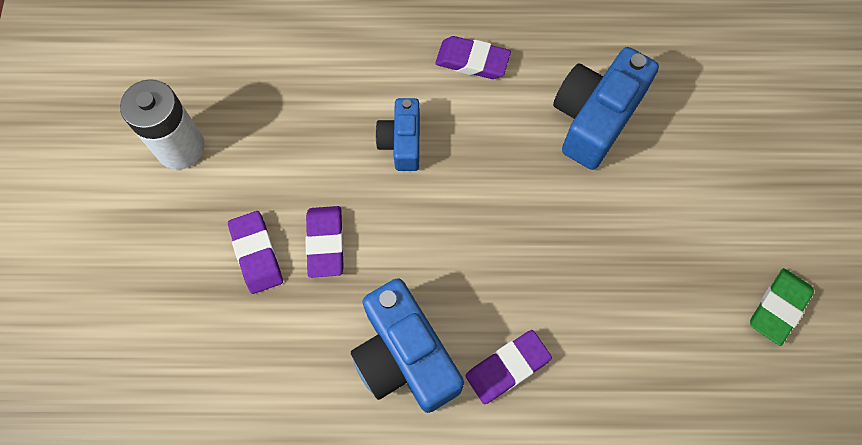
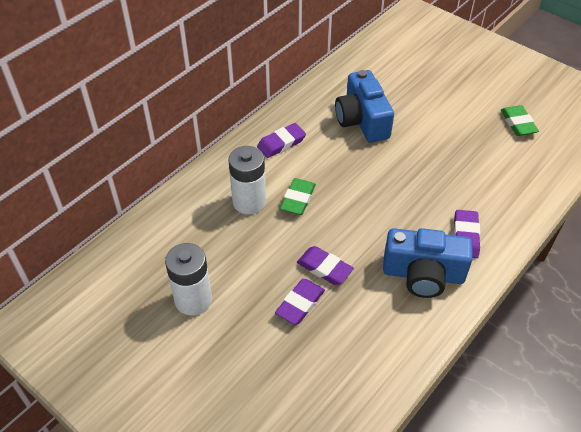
camera: 50 degrees left, 20 degrees down
purple eraser [228,211,283,294] -> purple eraser turned 75 degrees counterclockwise [275,279,325,325]
blue camera [375,98,420,171] -> green eraser [280,178,316,215]
none -> white battery [228,146,266,215]

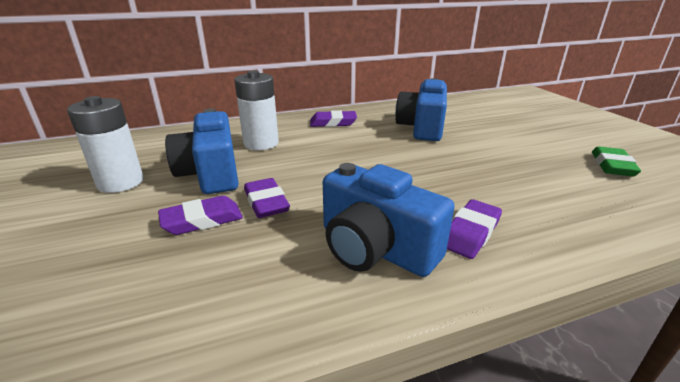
camera: 30 degrees right, 20 degrees down
green eraser [280,178,316,215] -> none
none -> blue camera [165,108,238,194]

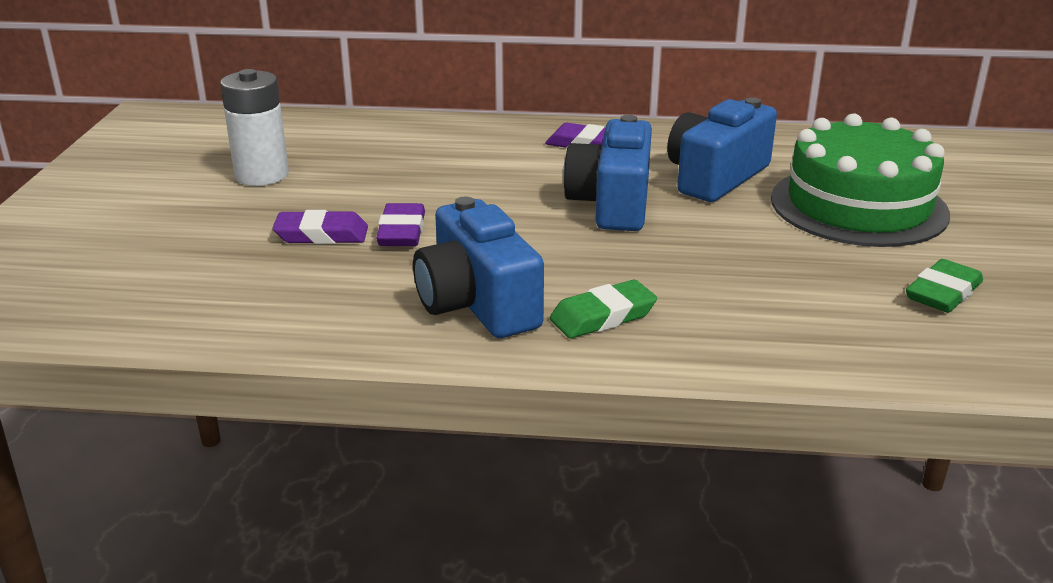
camera: 25 degrees right, 0 degrees up
blue camera [165,108,238,194] -> blue camera moved to [563,115,652,231]
white battery [234,71,279,150] -> none
purple eraser [447,199,502,259] -> green eraser [550,279,657,338]
none -> green cake [771,113,950,247]

